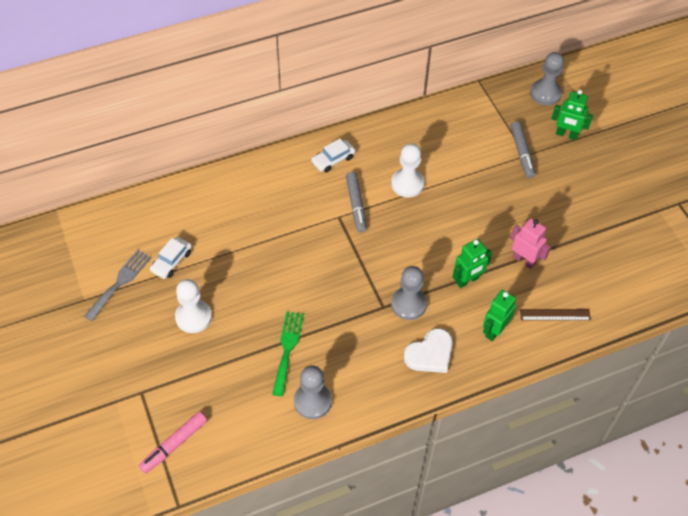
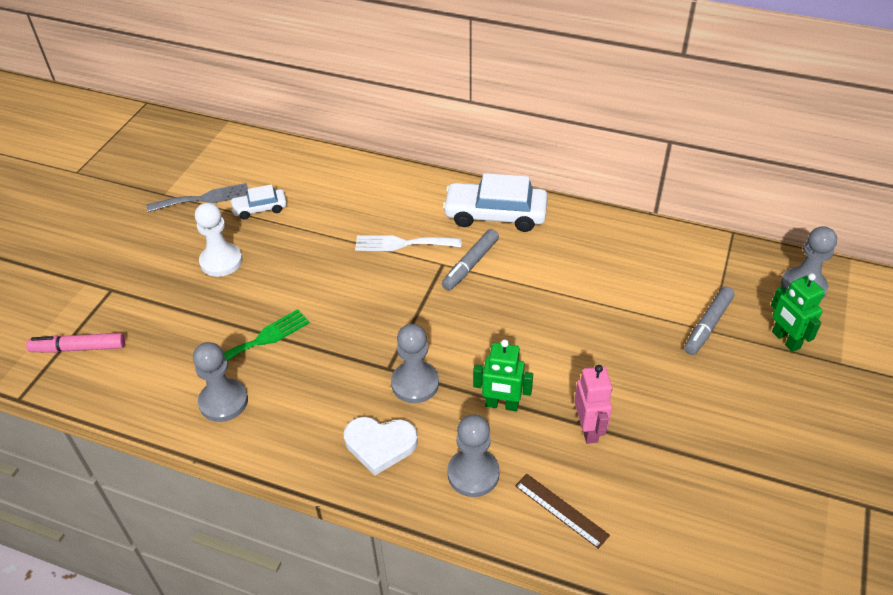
camera: 45 degrees right, 10 degrees down
white car [311,139,356,172] -> white car [443,173,548,232], size x1.85
white pawn [391,143,424,198] -> none
green robot [483,290,516,341] -> grey pawn [447,414,500,497]
none -> white fork [355,235,462,251]

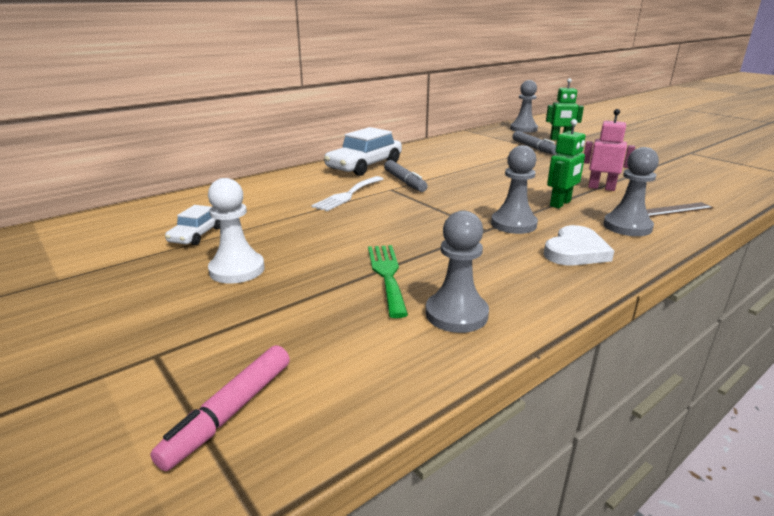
camera: 60 degrees left, 20 degrees down
grey fork [146,183,248,212] -> none

